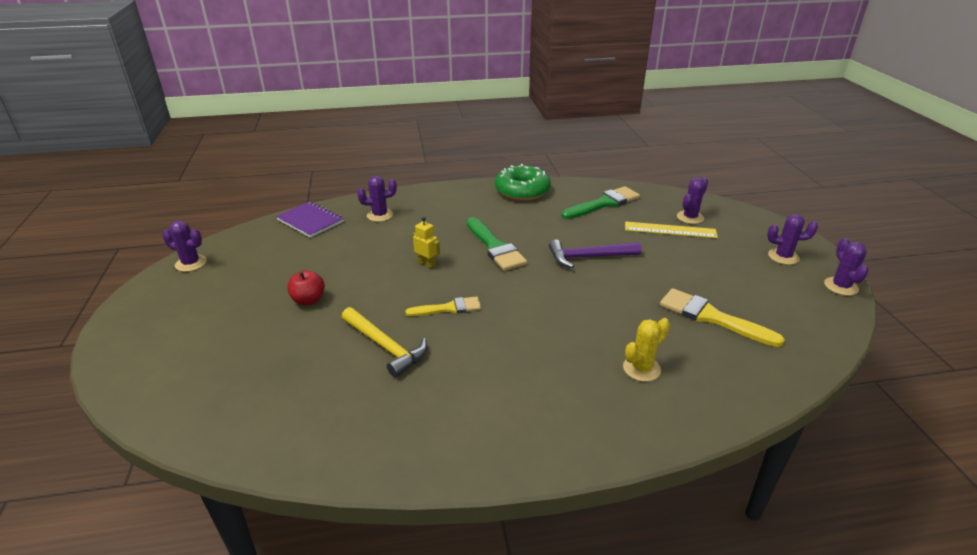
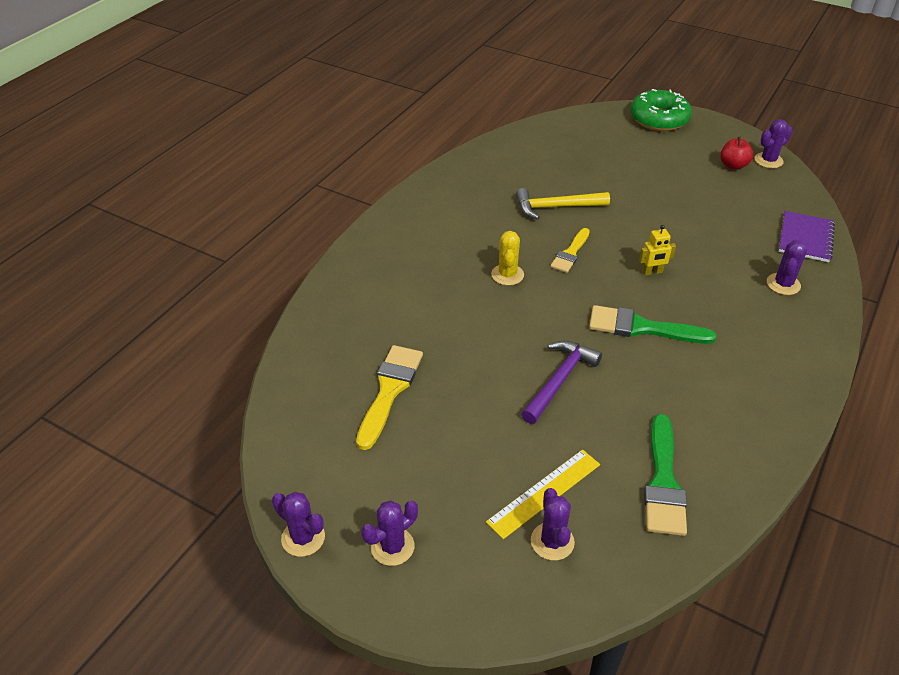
camera: 130 degrees right, 10 degrees up
purple notebook [276,201,344,238] -> purple notebook turned 60 degrees counterclockwise [779,211,835,262]
red apple [287,270,325,305] -> red apple moved to [720,136,753,170]
green donut [495,164,551,201] -> green donut moved to [631,89,692,131]
yellow cactus [623,318,670,382] -> yellow cactus moved to [491,231,524,286]
yellow brush [660,288,785,347] -> yellow brush turned 60 degrees counterclockwise [356,345,423,450]

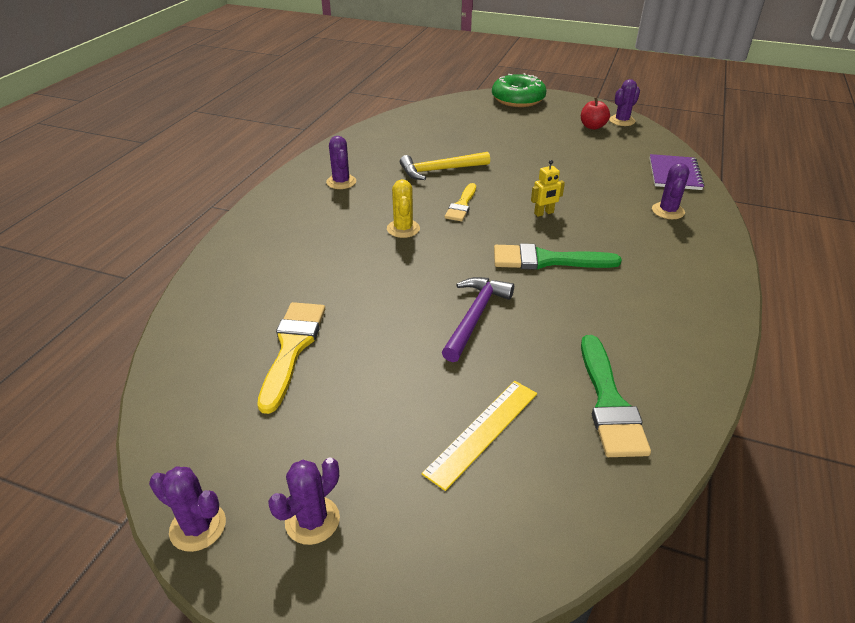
camera: 10 degrees left, 5 degrees down
purple cactus [531,488,575,560] -> purple cactus moved to [326,136,356,189]

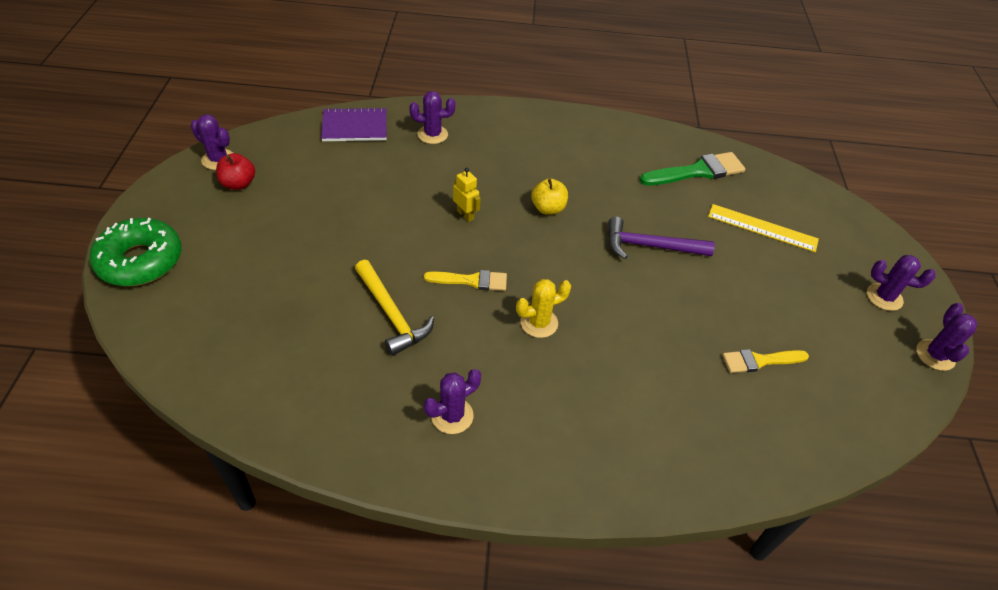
camera: 110 degrees left, 10 degrees up
yellow brush [257,302,325,414] -> yellow brush [722,349,809,373], size x0.64
green brush [494,243,622,270] -> yellow apple [531,179,568,215]

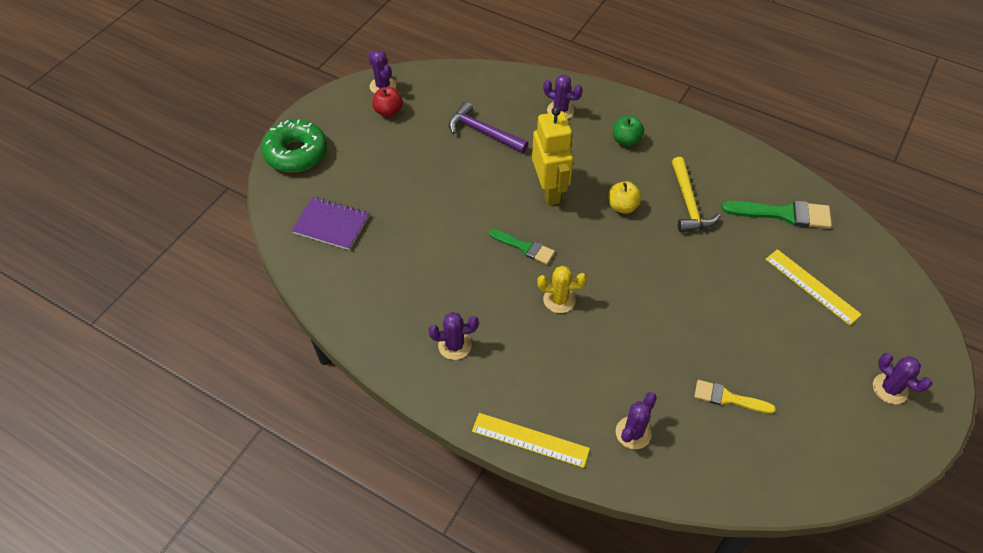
camera: 30 degrees right, 5 degrees up
purple notebook [321,107,387,141] -> purple notebook moved to [291,197,369,250]
yellow hammer [355,260,434,356] -> yellow hammer moved to [672,157,720,233]
yellow brush [424,270,507,291] -> green brush [489,229,555,265]
yellow robot [453,168,481,222] -> yellow robot [532,107,573,205], size x2.12
purple hammer [608,217,715,259] -> purple hammer moved to [449,102,529,153]
purple cactus [916,303,977,371] -> purple cactus moved to [616,392,657,449]
none -> yellow ruler [472,413,590,468]
none -> green apple [613,116,644,146]

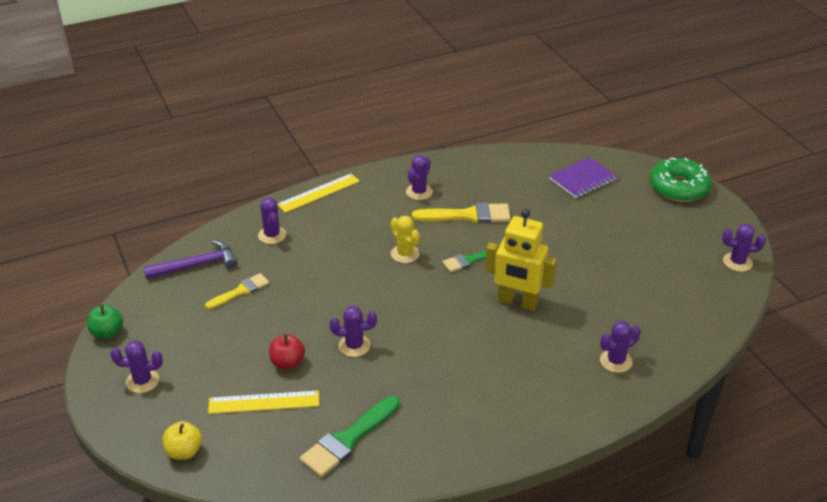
camera: 125 degrees right, 15 degrees down
red apple [372,87,403,117] -> red apple moved to [269,334,305,369]
purple hammer [449,102,529,153] -> purple hammer moved to [143,240,237,280]
yellow cactus [537,266,587,313] -> yellow cactus turned 75 degrees counterclockwise [391,216,420,263]
yellow apple [609,181,642,214] -> yellow apple moved to [163,421,202,459]
green apple [613,116,644,146] -> green apple moved to [87,304,123,339]
yellow hammer [672,157,720,233] -> none
none -> purple cactus [330,306,377,357]
none -> yellow brush [412,202,511,223]

